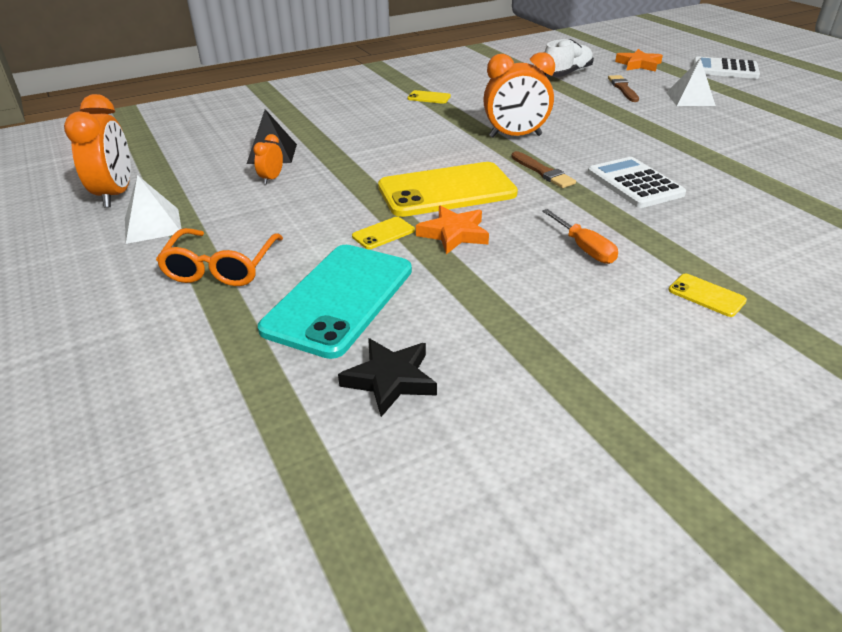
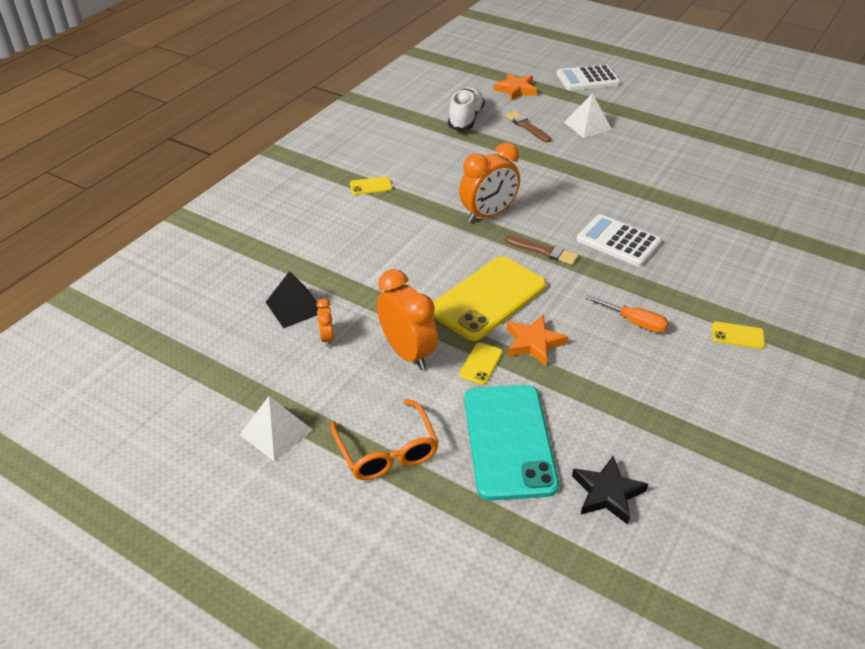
camera: 30 degrees left, 5 degrees up
orange clock [64,94,131,208] -> orange clock moved to [377,269,438,370]

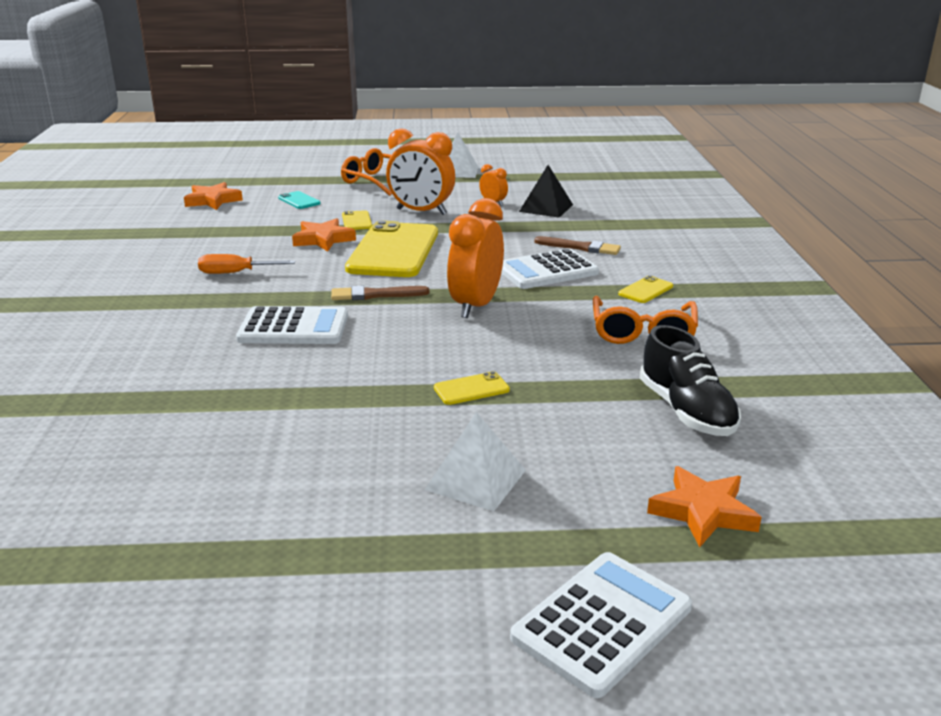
camera: 145 degrees right, 15 degrees down
white shoe [448,87,485,131] -> black shoe [640,325,741,436]
turquoise phone [464,385,559,501] -> turquoise phone [278,191,321,209], size x0.41
brown brush [505,111,551,142] -> brown brush moved to [534,236,621,255]
black star [572,456,648,525] -> orange star [184,182,243,210]
yellow phone [712,322,765,349] -> yellow phone moved to [434,371,510,405]
none -> white calculator [501,248,599,289]
none -> orange glasses [593,296,698,344]

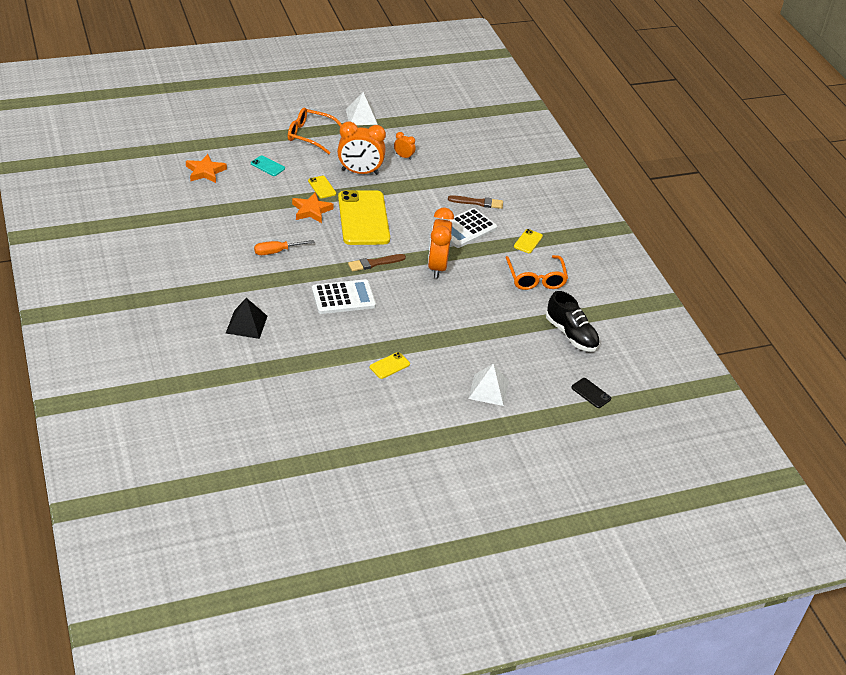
camera: 20 degrees left, 15 degrees up
yellow phone [434,371,510,405] -> yellow phone moved to [370,352,410,379]
white calculator [510,552,692,698] -> none
black pyramid [519,165,573,218] -> black pyramid moved to [226,298,267,339]
orange star [647,466,762,547] -> black phone [571,378,611,408]

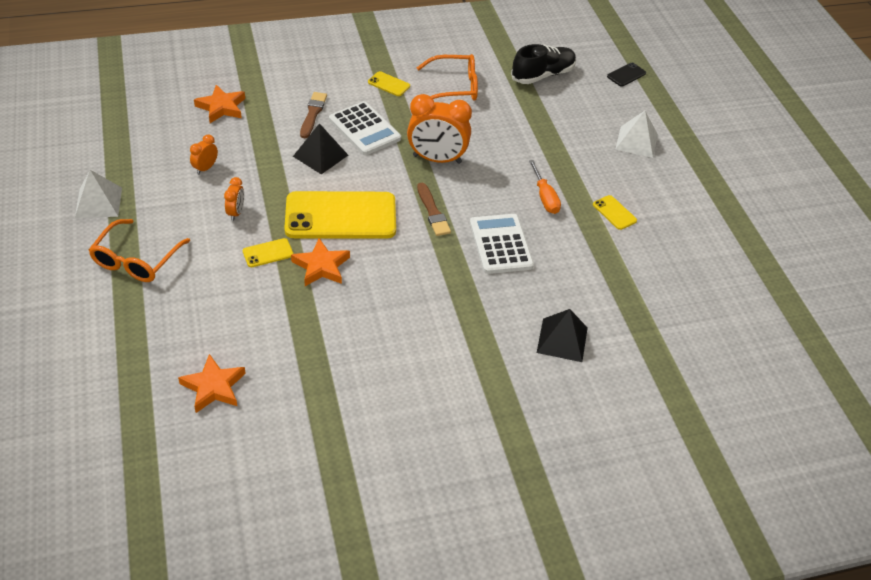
camera: 85 degrees left, 5 degrees up
turquoise phone [251,155,285,176] -> none
orange screwdriver [254,240,314,255] -> orange screwdriver moved to [529,160,561,214]
orange clock [337,122,386,175] -> orange clock [224,177,244,221], size x0.48
none -> orange star [194,85,245,123]
none -> black pyramid [293,123,348,174]

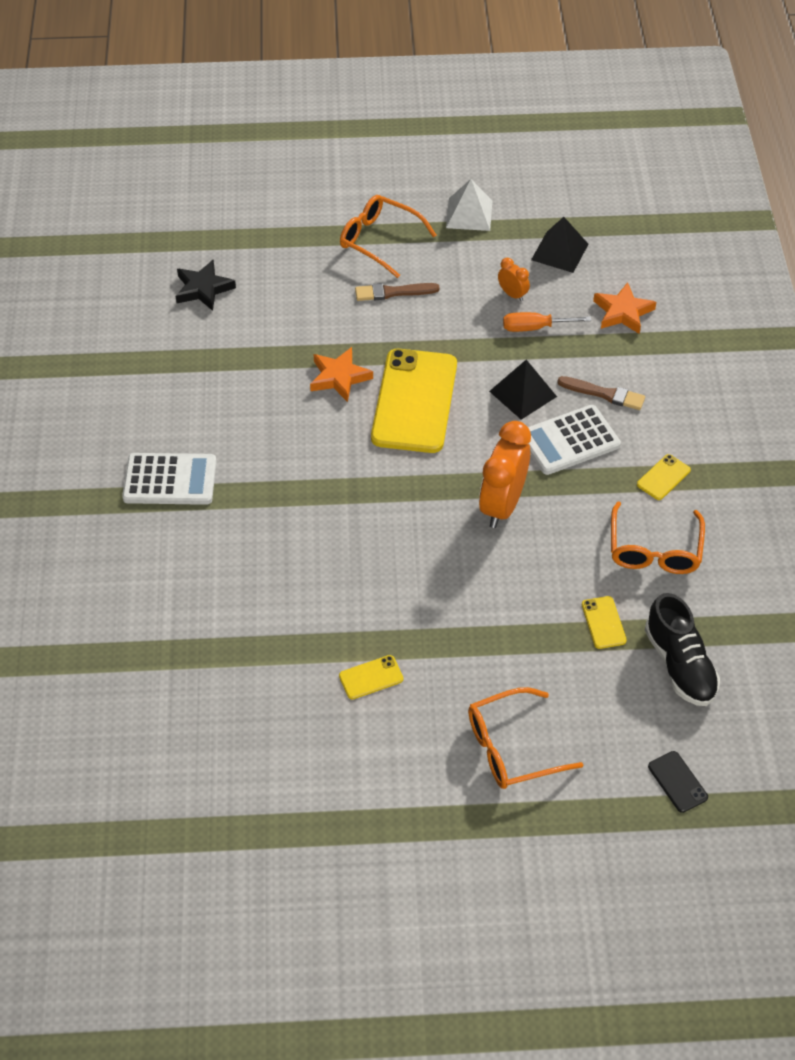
camera: 105 degrees right, 5 degrees up
orange star [178,354,246,413] -> black star [176,260,236,311]
orange clock [224,177,244,221] -> none
yellow phone [243,238,293,267] -> yellow phone moved to [582,596,627,649]
brown brush [417,183,451,236] -> brown brush moved to [355,283,440,301]
white calculator [470,214,534,274] -> white calculator moved to [122,453,217,505]
orange screwdriver [529,160,561,214] -> orange screwdriver moved to [503,312,591,332]
black pyramid [537,309,588,362] -> black pyramid moved to [531,217,588,273]
white pyramid [615,111,658,158] -> orange glasses [468,687,584,789]

